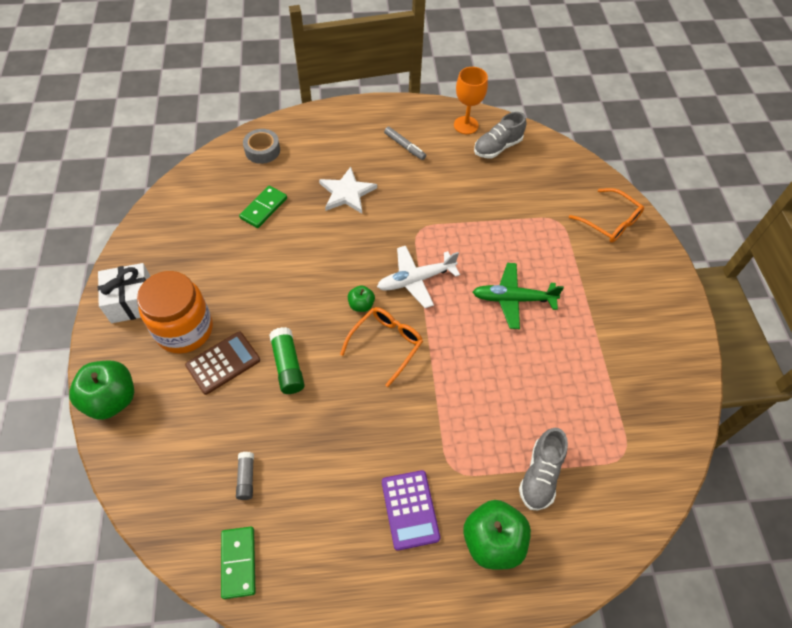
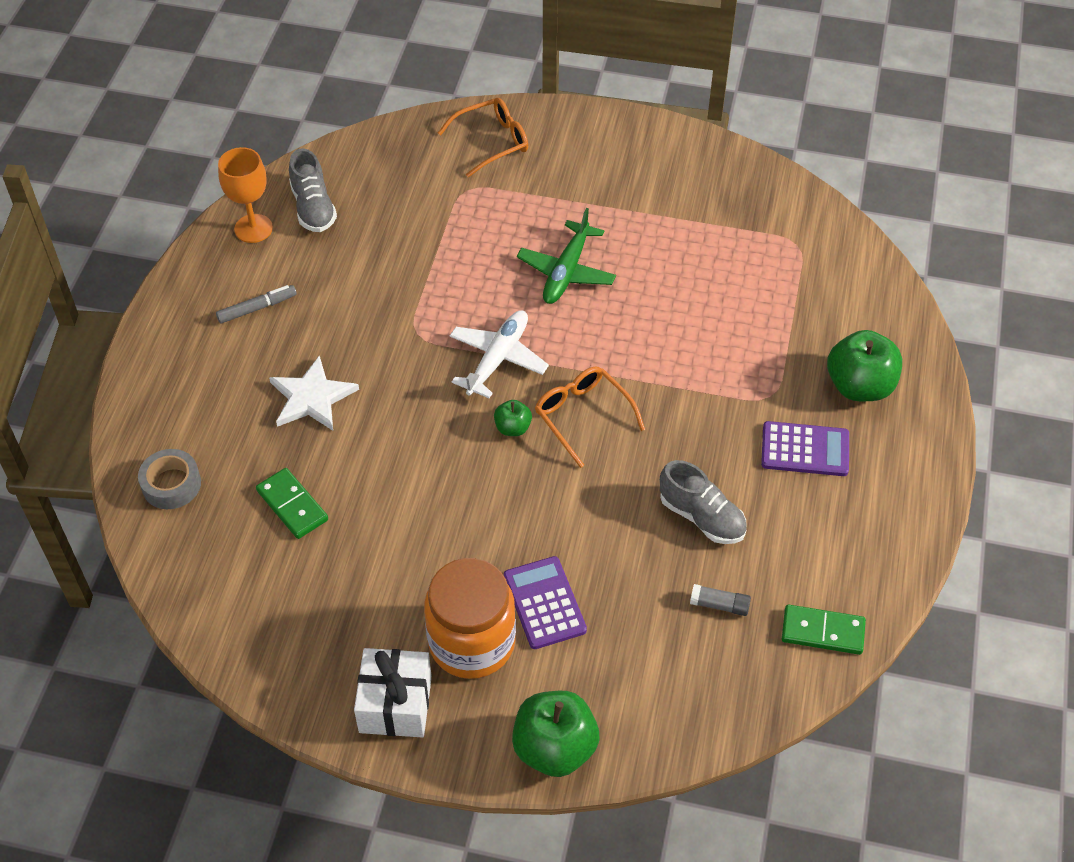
camera: 70 degrees left, 5 degrees down
brown calculator [185,332,260,395] -> purple calculator [504,556,587,649]
green glue stick [269,327,305,394] -> none
white plane [377,246,460,308] -> white plane turned 150 degrees counterclockwise [449,310,549,398]
grey shoe [519,428,568,510] -> grey shoe moved to [660,460,747,544]

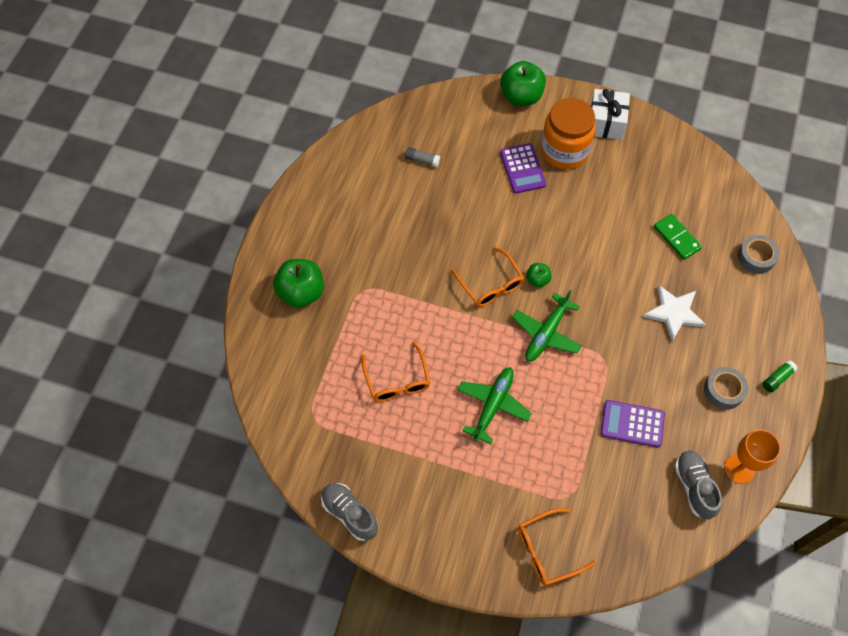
camera: 175 degrees left, 10 degrees up
grey marker [216,285,297,323] -> grey tape [704,367,748,409]
white plane [449,310,549,398] -> green plane [512,290,582,361]
grey shoe [660,460,747,544] -> grey shoe moved to [321,483,378,541]
purple calculator [761,421,849,476] -> purple calculator moved to [600,400,665,448]
green domino [782,605,866,655] -> none
none -> orange glasses [362,342,431,402]
none -> green glue stick [763,360,797,392]

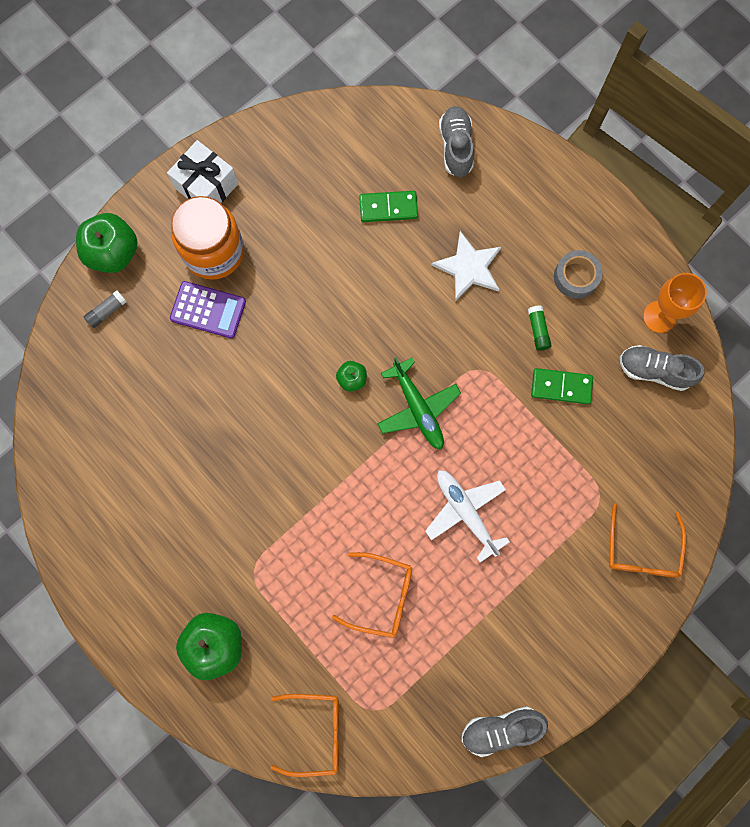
camera: 60 degrees left, 15 degrees up
grey glue stick [405,147,440,167] -> grey glue stick moved to [84,290,127,328]
orange glasses [451,247,524,307] -> orange glasses moved to [270,694,339,777]
green plane [457,367,532,444] -> white plane [425,470,510,562]
purple calculator [600,400,665,448] -> green domino [531,368,593,404]
grey tape [738,235,780,274] -> grey shoe [439,106,474,177]
green glue stick [763,360,797,392] -> green glue stick moved to [528,305,552,351]

